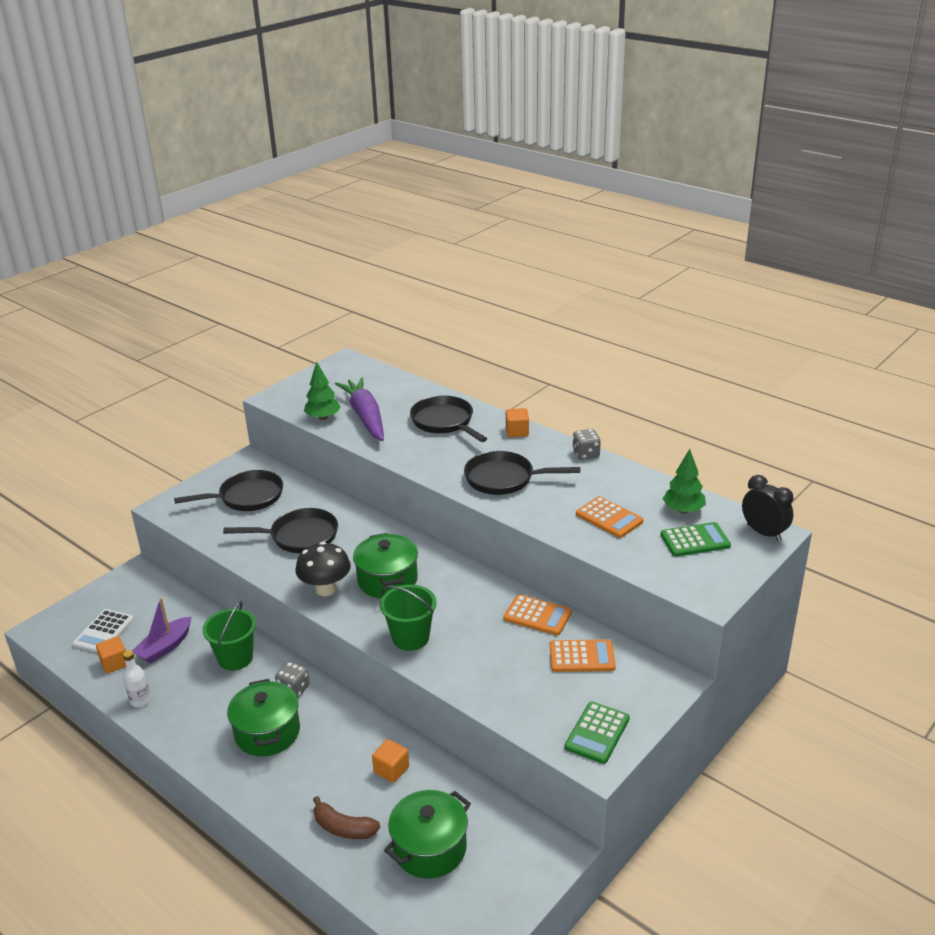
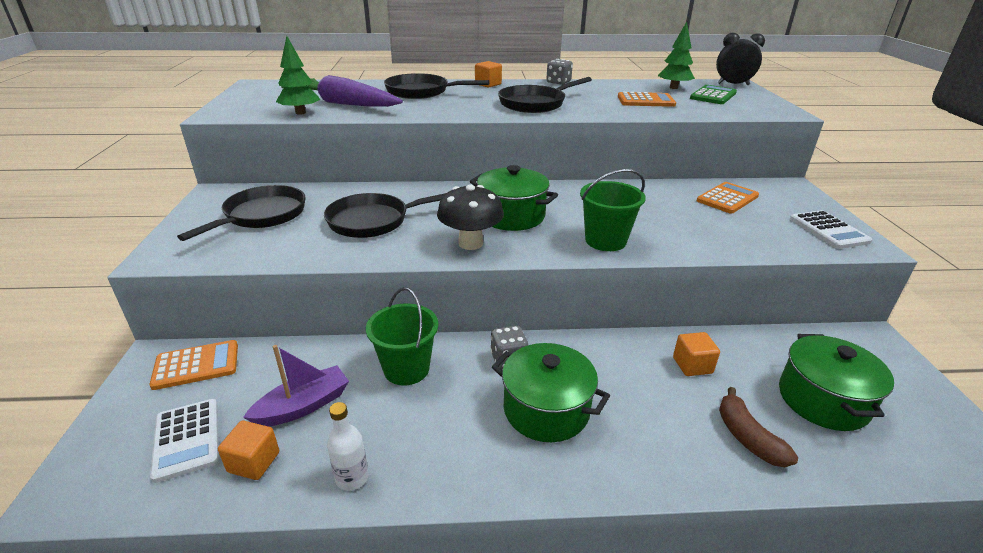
camera: 45 degrees left, 0 degrees up
purple boat [132,598,192,664] -> purple boat turned 120 degrees counterclockwise [243,345,349,427]
black pan [223,508,338,553] -> black pan turned 150 degrees counterclockwise [324,193,446,238]
brown banana [313,796,380,839] -> brown banana turned 90 degrees clockwise [719,387,798,467]
orange calculator [503,594,572,635] -> orange calculator moved to [149,340,238,390]
green calculator [565,702,630,764] -> white calculator [790,210,872,249]

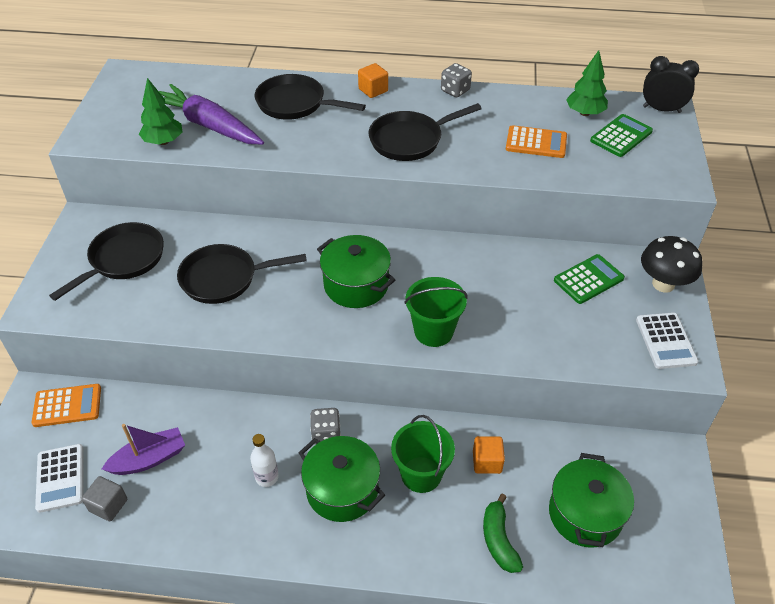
camera: 10 degrees right, 15 degrees up
orange cube [218,421,279,480] -> grey cube [82,476,127,521]
white bottle [327,402,368,491] -> white bottle moved to [250,434,279,487]
green bucket [366,287,438,385] -> green bucket moved to [391,415,455,493]
black mushroom [437,184,504,250] -> black mushroom moved to [641,236,703,293]
orange calculator [697,182,759,214] -> green calculator [554,254,625,304]
brown banana [719,387,798,467] -> green banana [483,494,523,573]

